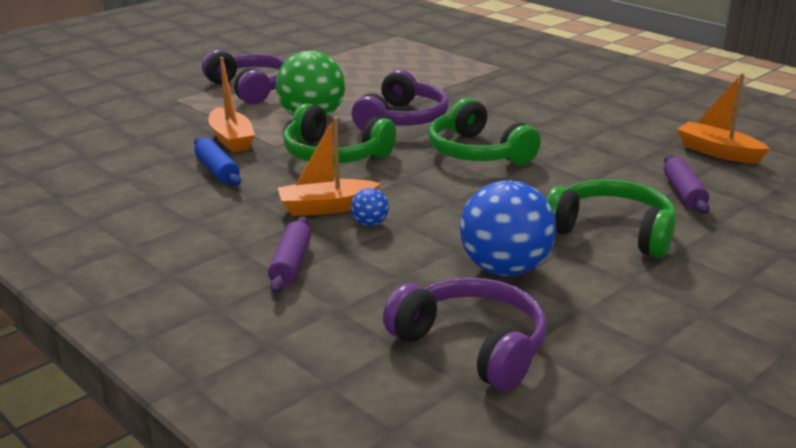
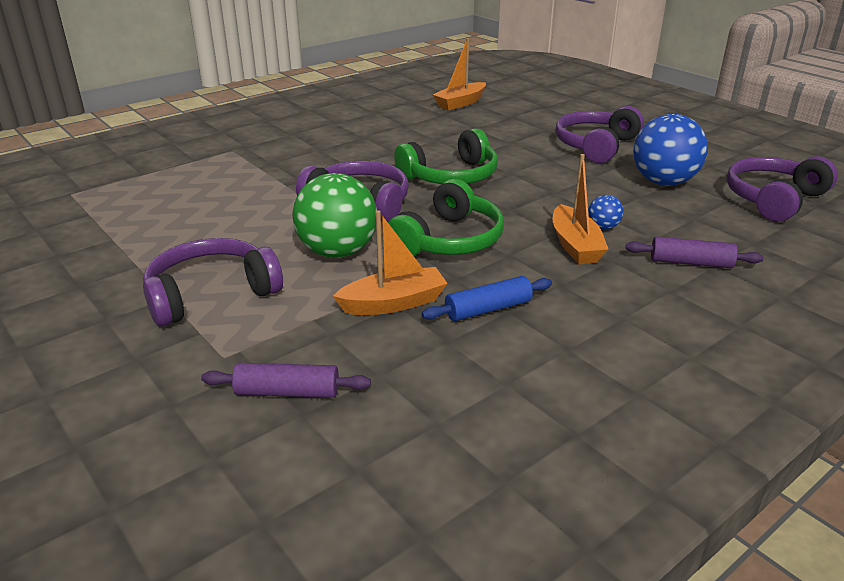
camera: 85 degrees left, 5 degrees up
green headphones [547,179,676,258] -> purple headphones [556,106,644,163]
purple rolling pin [664,155,710,214] -> purple rolling pin moved to [201,363,371,398]

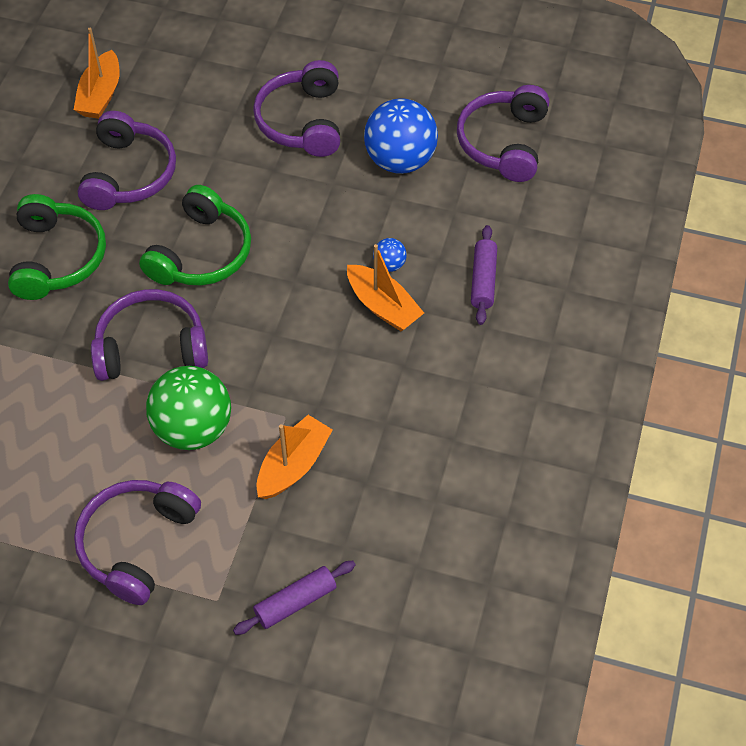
camera: 35 degrees left, 25 degrees up
green headphones [388,179,504,256] -> green headphones moved to [8,194,106,300]
blue rolling pin [422,276,552,321] -> none
purple rolling pin [625,236,764,268] -> purple rolling pin turned 60 degrees counterclockwise [471,225,497,325]
none -> purple headphones [78,111,176,210]

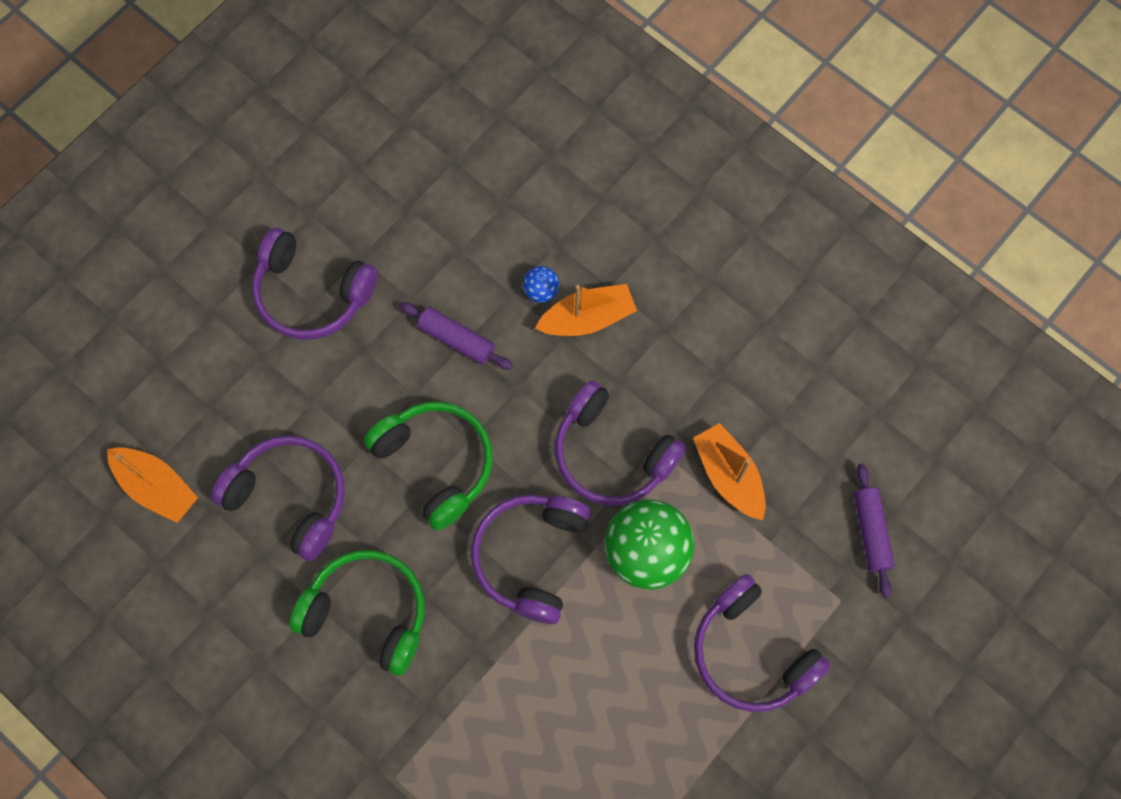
camera: 65 degrees left, 15 degrees up
blue ball [364,98,438,174] -> none
purple headphones [457,85,549,182] -> purple headphones moved to [555,380,686,505]
purple rolling pin [471,225,497,325] -> purple rolling pin moved to [400,302,513,370]

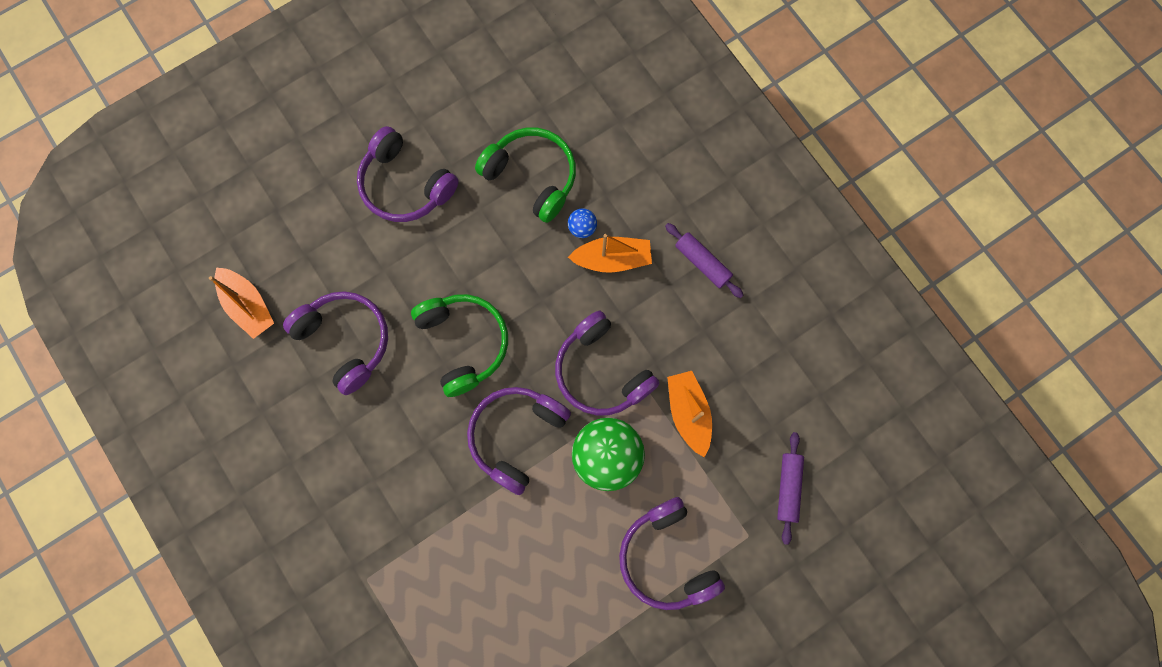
camera: 15 degrees right, 5 degrees up
green headphones [290,550,425,676] -> green headphones moved to [475,128,576,223]
purple rolling pin [400,302,513,370] -> purple rolling pin moved to [665,223,743,298]

